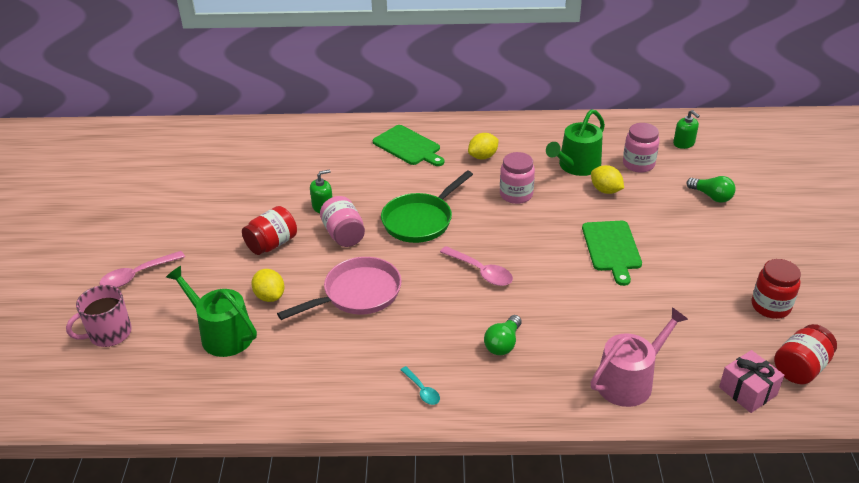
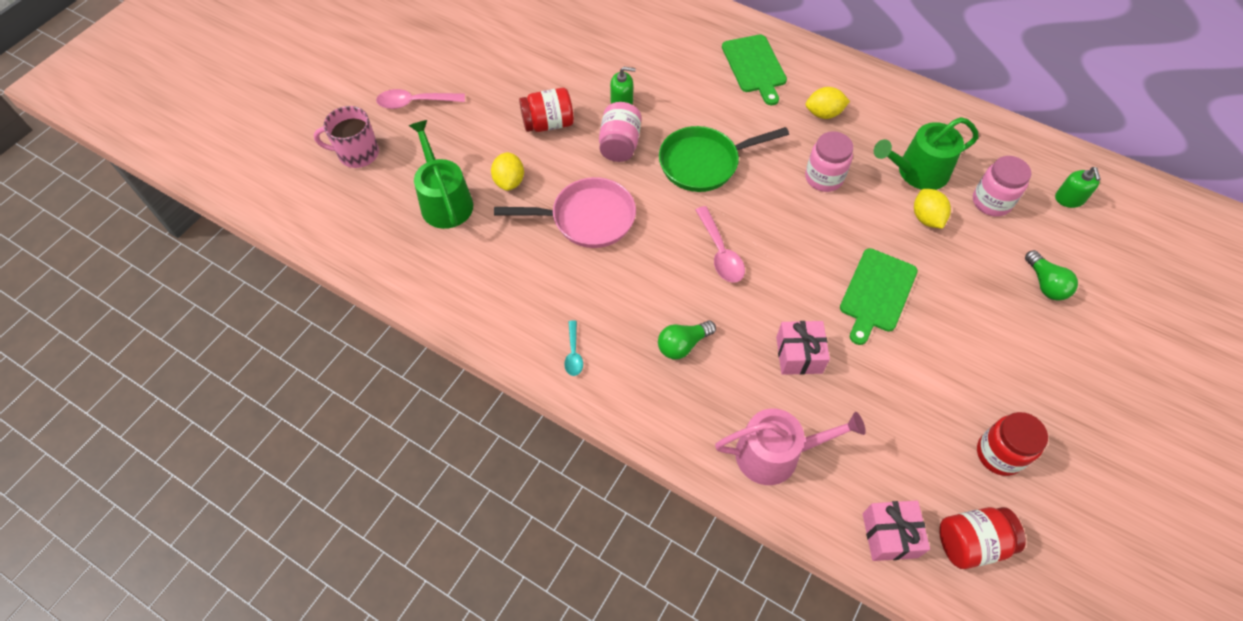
camera: 30 degrees right, 20 degrees up
none -> pink gift [776,321,830,375]

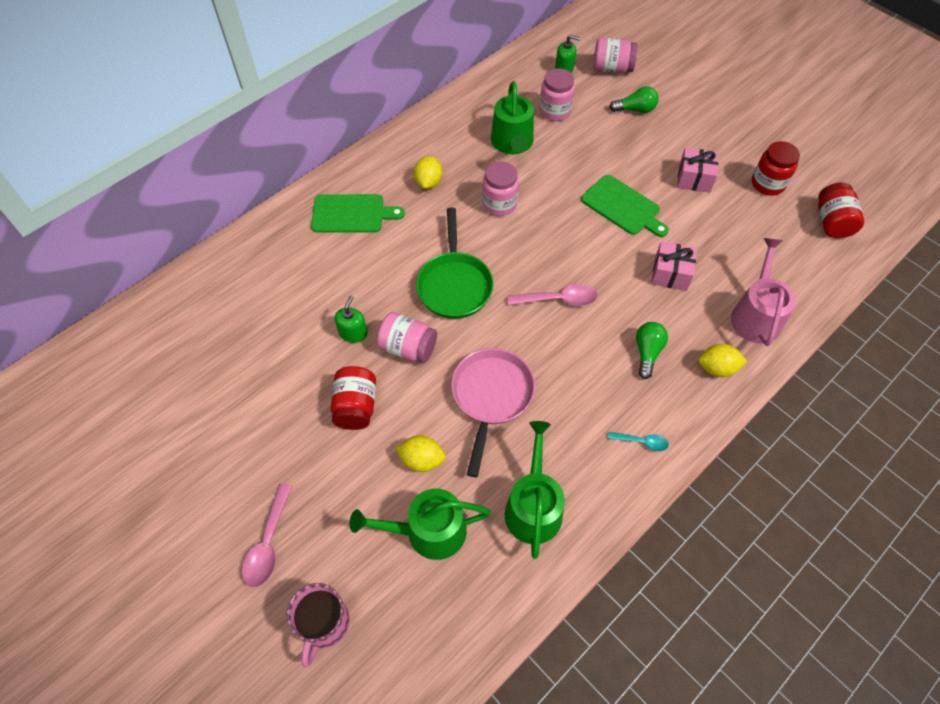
camera: 75 degrees left, 0 degrees up
green light bulb [658,321,716,360] -> green light bulb turned 150 degrees counterclockwise [636,322,668,379]
pink gift [863,501,930,561] -> pink gift moved to [677,148,718,193]
yellow lemon [914,189,951,229] -> yellow lemon moved to [698,344,747,377]
none -> green watering can [505,421,565,559]
none -> pink jar [593,38,638,73]

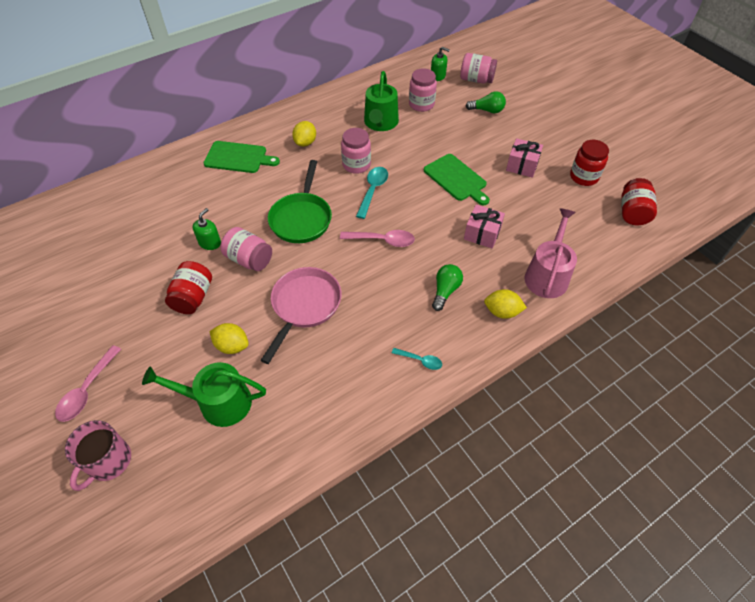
camera: 10 degrees right, 5 degrees down
green watering can [505,421,565,559] -> none
none -> turquoise spoon [356,167,388,219]

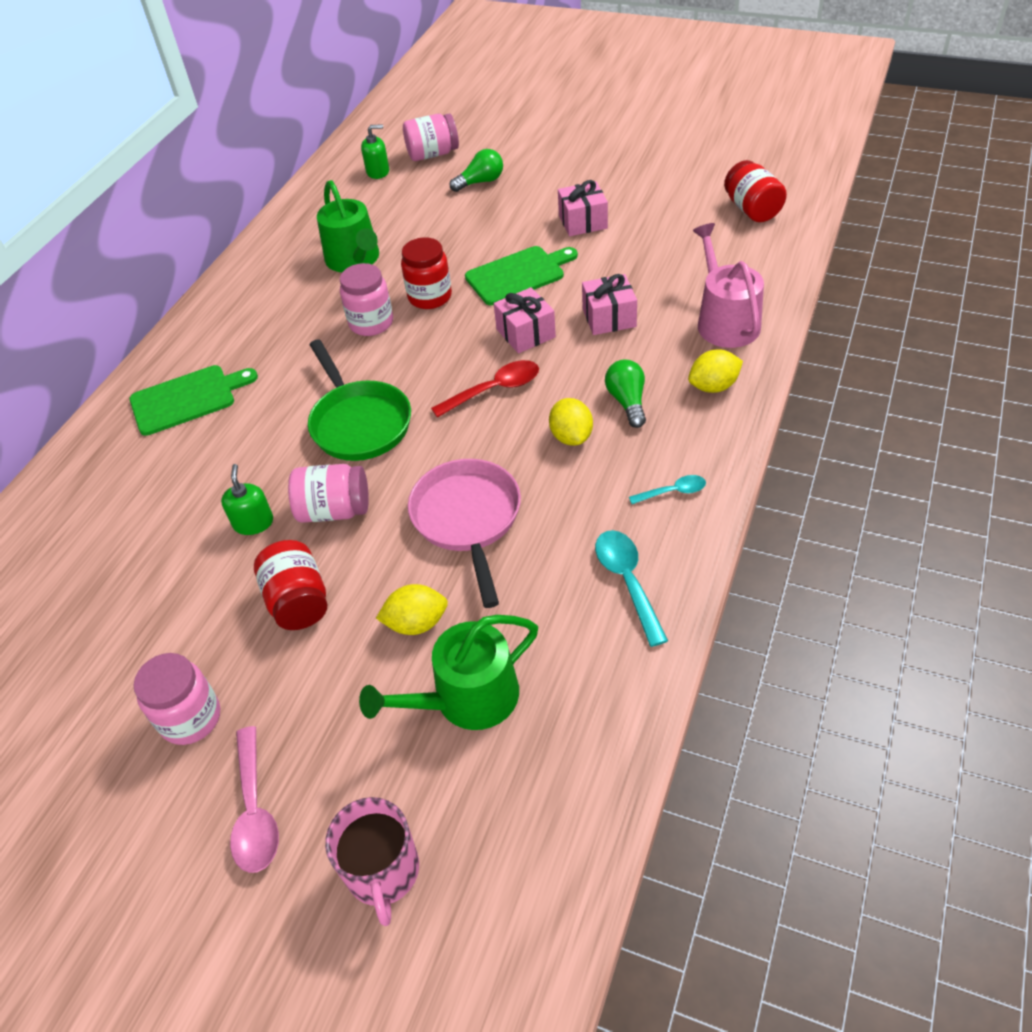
camera: 30 degrees left, 5 degrees down
yellow lemon [292,121,316,147] -> yellow lemon moved to [549,398,593,446]
pink spoon [340,230,415,247] -> red spoon [431,360,539,418]
turquoise spoon [356,167,388,219] -> turquoise spoon moved to [595,530,668,647]
pink jar [409,68,437,112] -> pink jar moved to [134,653,220,745]
green cutting board [424,154,490,205] -> green cutting board turned 45 degrees counterclockwise [465,246,578,305]
red jar [570,140,609,186] -> red jar moved to [401,237,452,309]
none -> pink gift [494,287,556,353]

